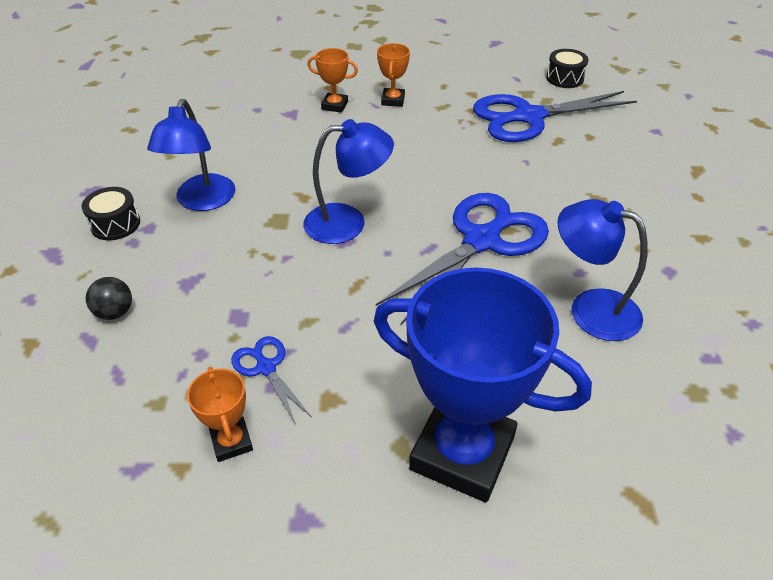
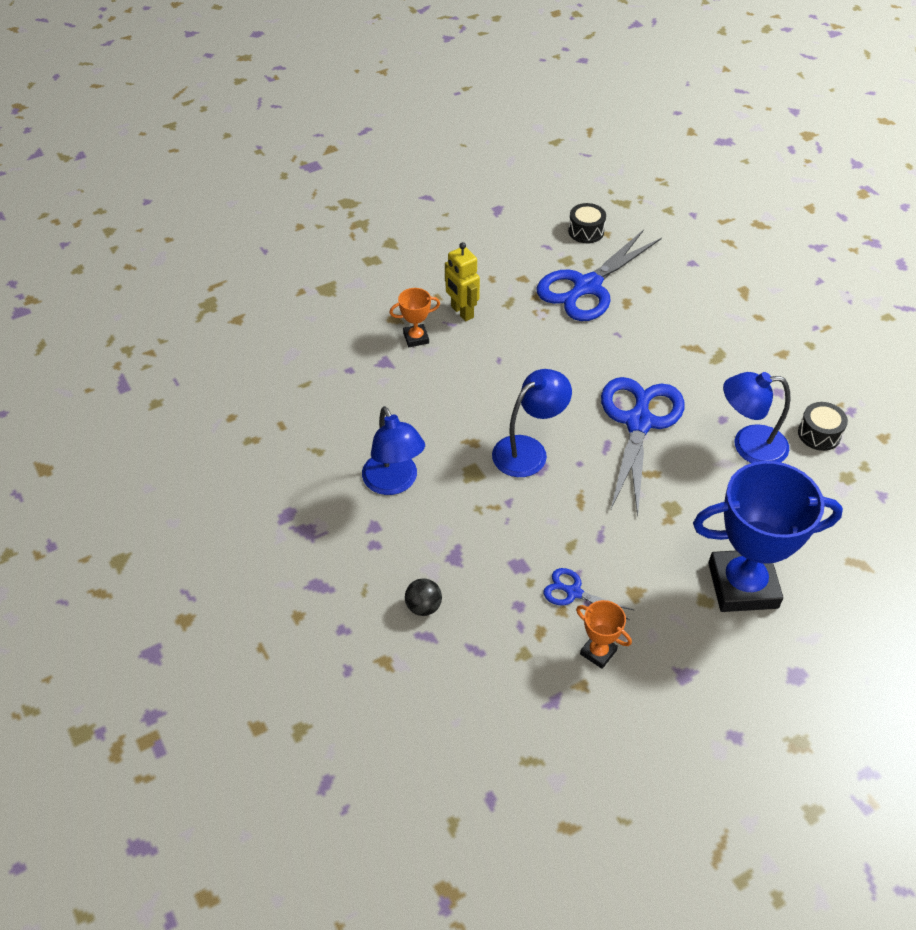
camera: 30 degrees left, 5 degrees up
black drum [82,187,140,240] -> black drum moved to [798,402,848,451]
orange trophy [377,43,410,107] -> yellow robot [445,242,480,321]

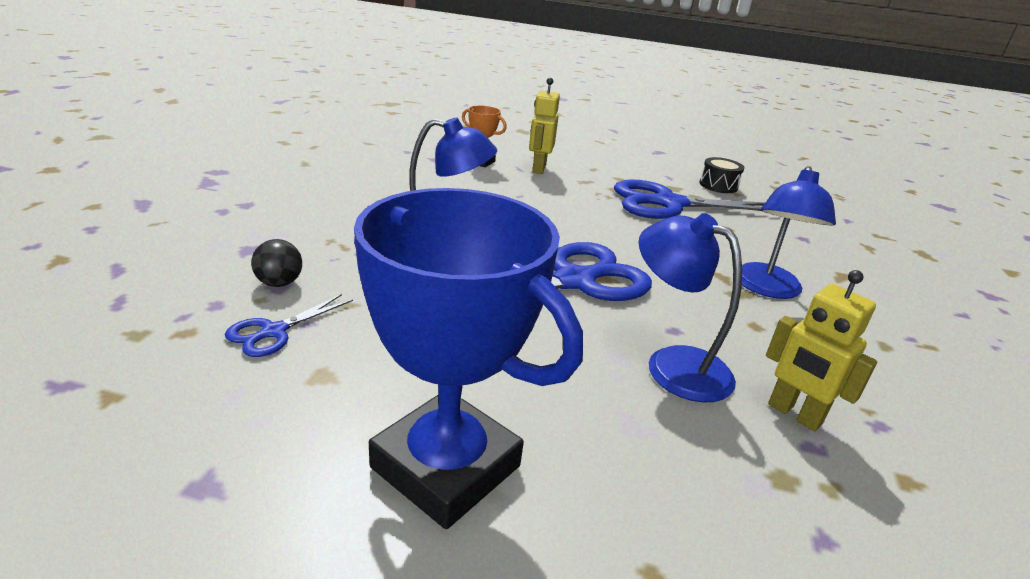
camera: 40 degrees right, 20 degrees down
blue lamp [362,406,425,495] -> blue lamp moved to [742,166,836,299]
black ball [405,578,442,616] -> black ball moved to [251,239,302,287]
blue scissors [543,568,635,620] -> blue scissors turned 120 degrees counterclockwise [225,294,353,357]
orange trophy [576,600,632,669] -> none
black drum [798,402,848,451] -> yellow robot [766,270,878,431]

